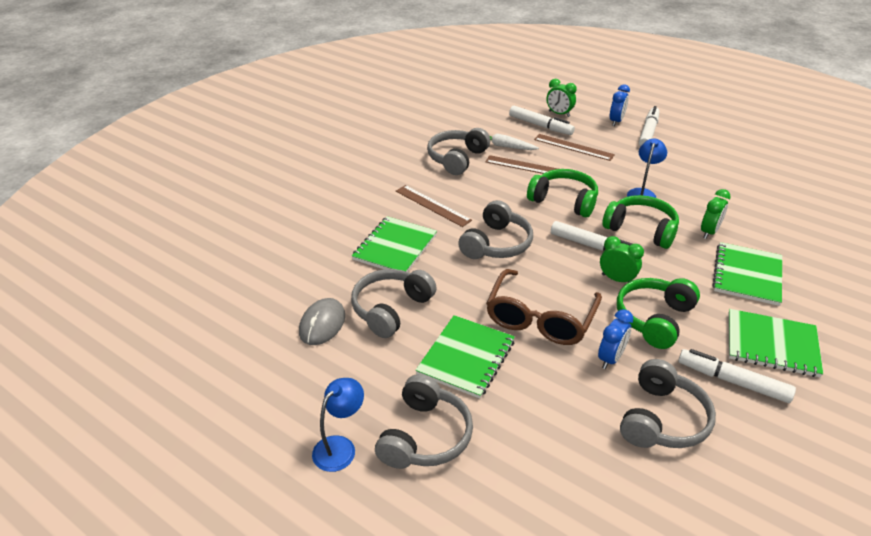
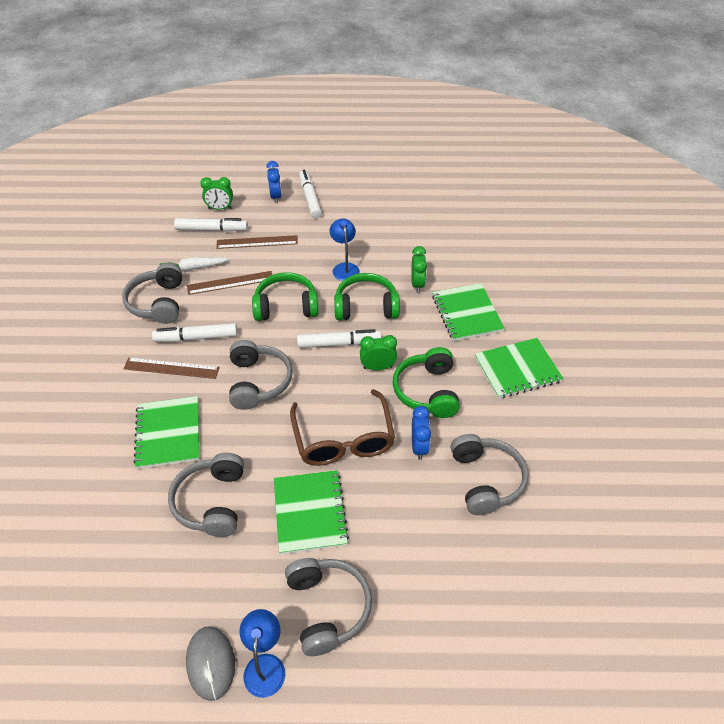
camera: 35 degrees left, 10 degrees up
grey mouse [299,298,345,345] -> grey mouse moved to [186,626,235,701]
white marker [678,349,796,403] -> white marker moved to [152,323,238,342]

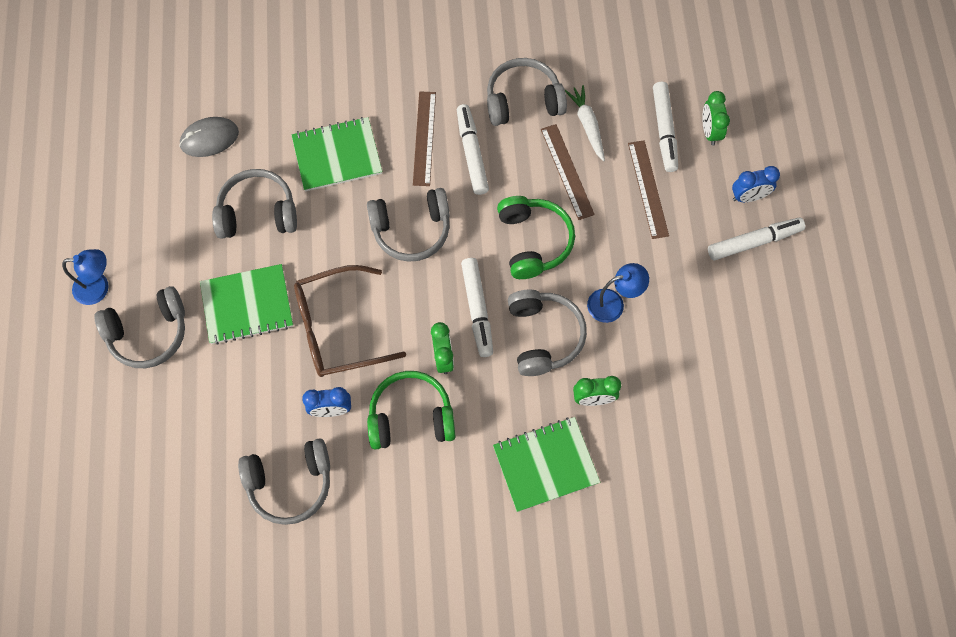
camera: 85 degrees right, 20 degrees up
grey mouse [186,626,235,701] -> grey mouse moved to [179,117,239,157]
green headphones [334,273,400,320] -> grey headphones [508,290,587,376]
green notebook [475,338,564,399] -> none

